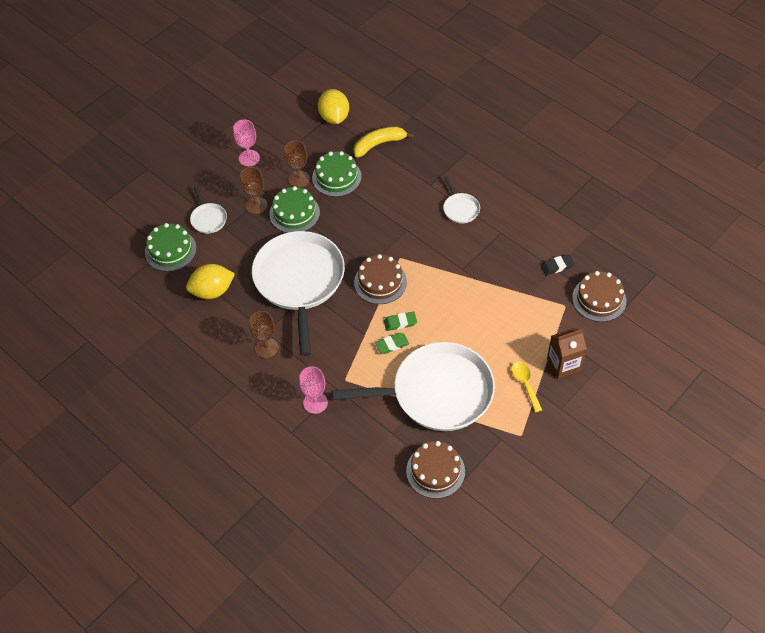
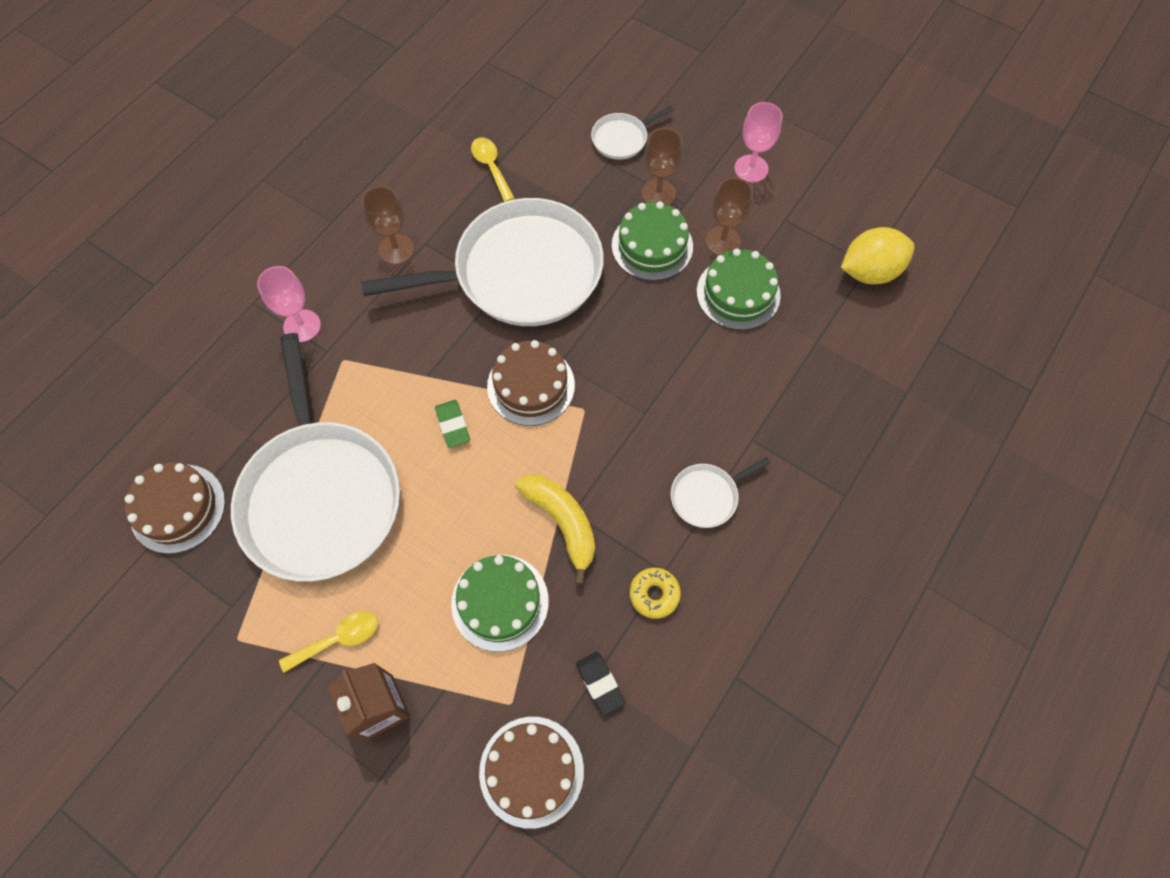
camera: 80 degrees right, 10 degrees up
green cake [145,223,196,272] -> green cake moved to [451,555,549,652]
yellow lemon [186,264,235,299] -> yellow spoon [471,137,514,202]
yellow banana [353,126,414,158] -> yellow banana moved to [515,475,595,585]
green eraser [375,333,409,354] -> none
none -> yellow donut [630,568,681,619]

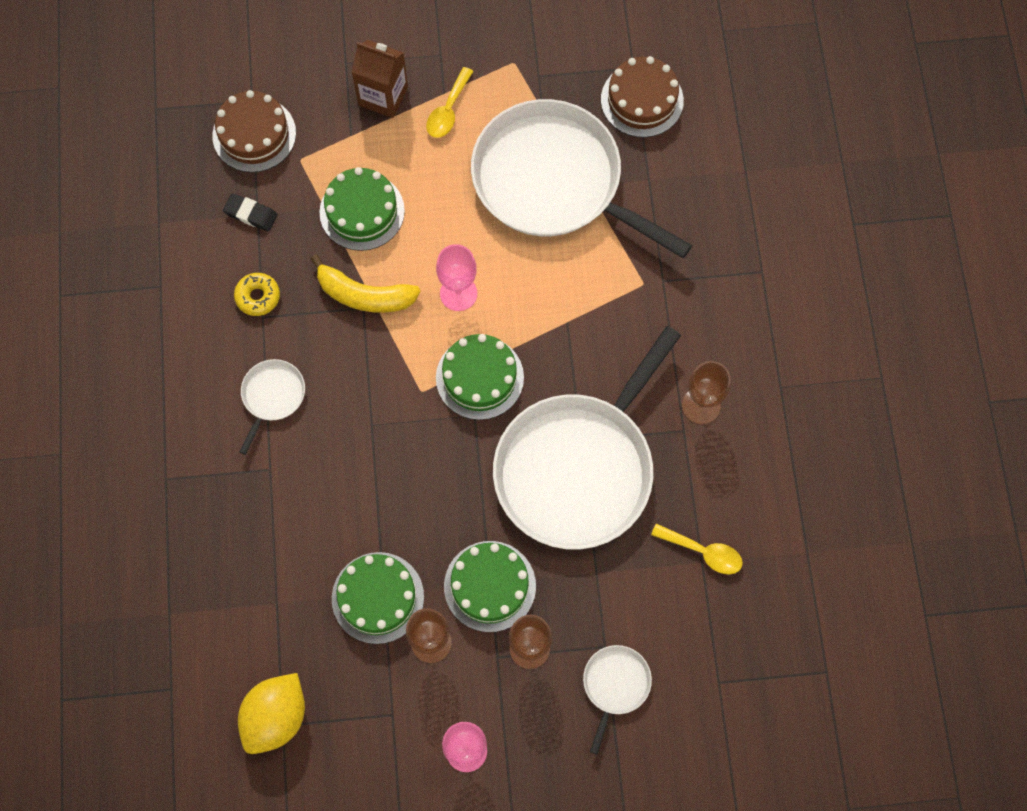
camera: 140 degrees right, 5 degrees up
pink goblet [257,266,321,342] -> pink goblet moved to [436,244,477,311]
green eraser [435,400,470,448] -> none
brown cake [487,340,575,426] -> green cake [436,334,524,420]

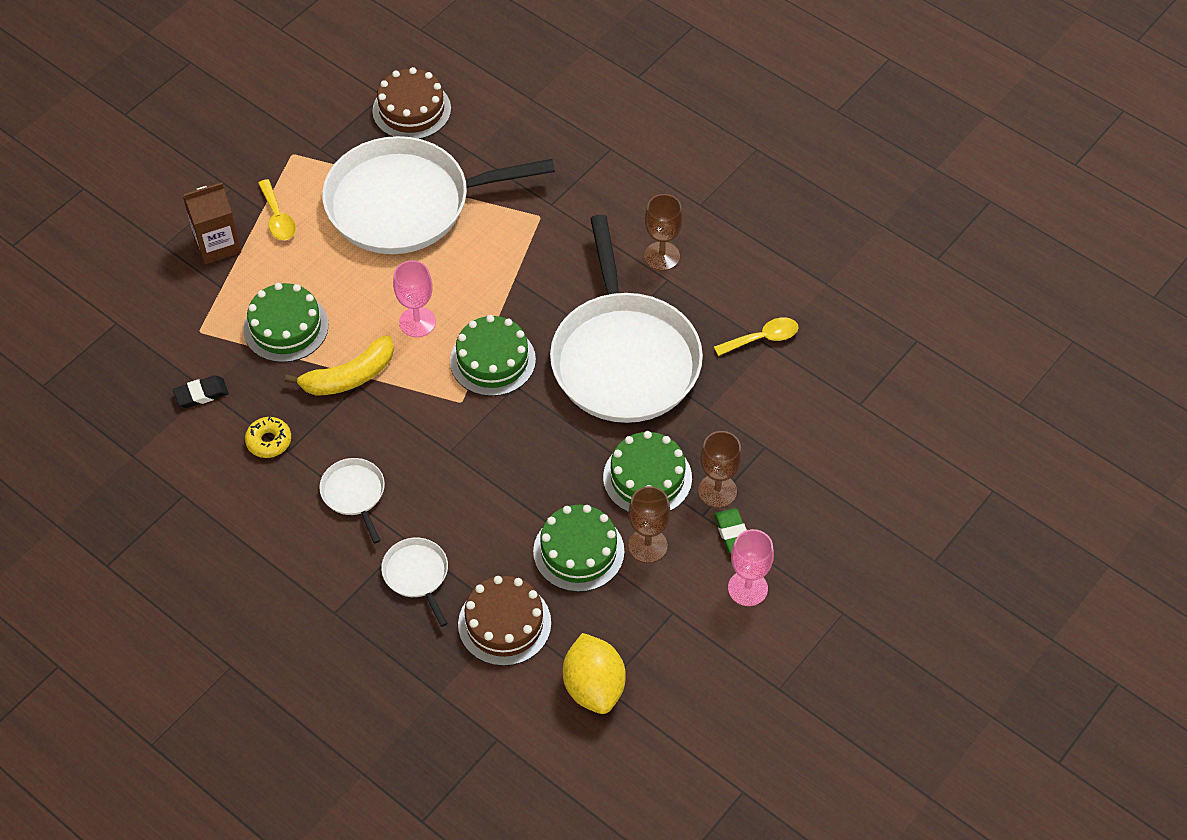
camera: 45 degrees left, 15 degrees down
brown cake [212,90,296,172] -> brown cake moved to [458,576,551,666]
white pan [583,645,652,754] -> white pan moved to [381,538,448,627]
none -> green eraser [714,508,747,553]

